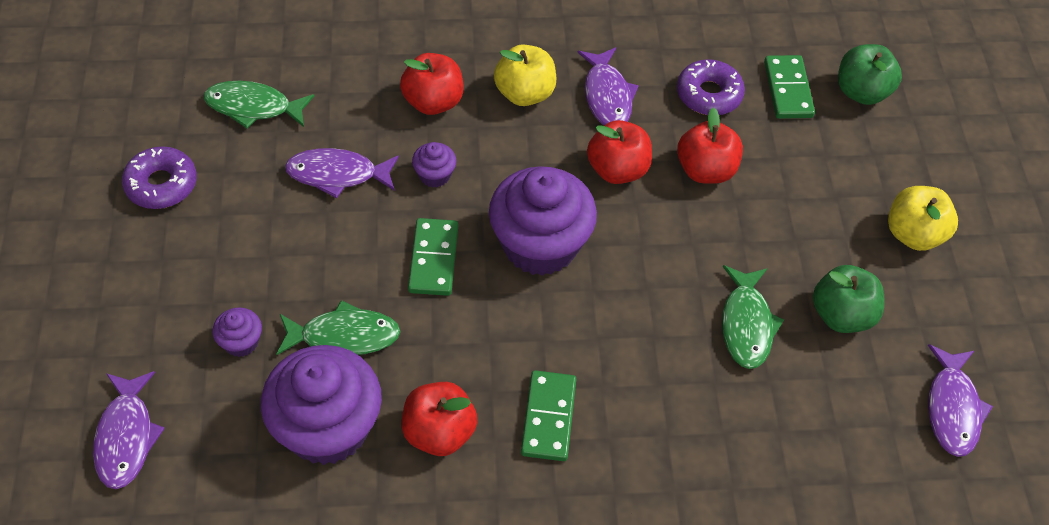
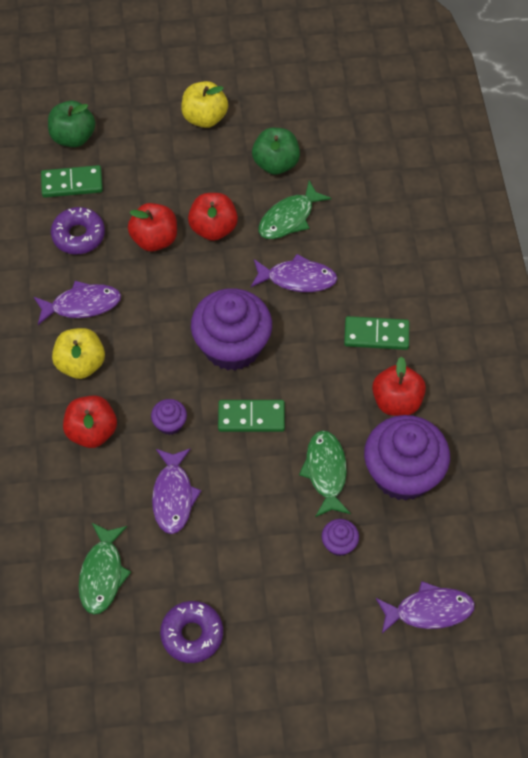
camera: 90 degrees left, 5 degrees up
red apple [587,120,652,184] -> red apple moved to [188,193,238,241]
green fish [722,265,784,369] -> green fish turned 135 degrees clockwise [259,181,331,239]
purple fish [928,344,993,457] -> purple fish moved to [251,254,337,292]

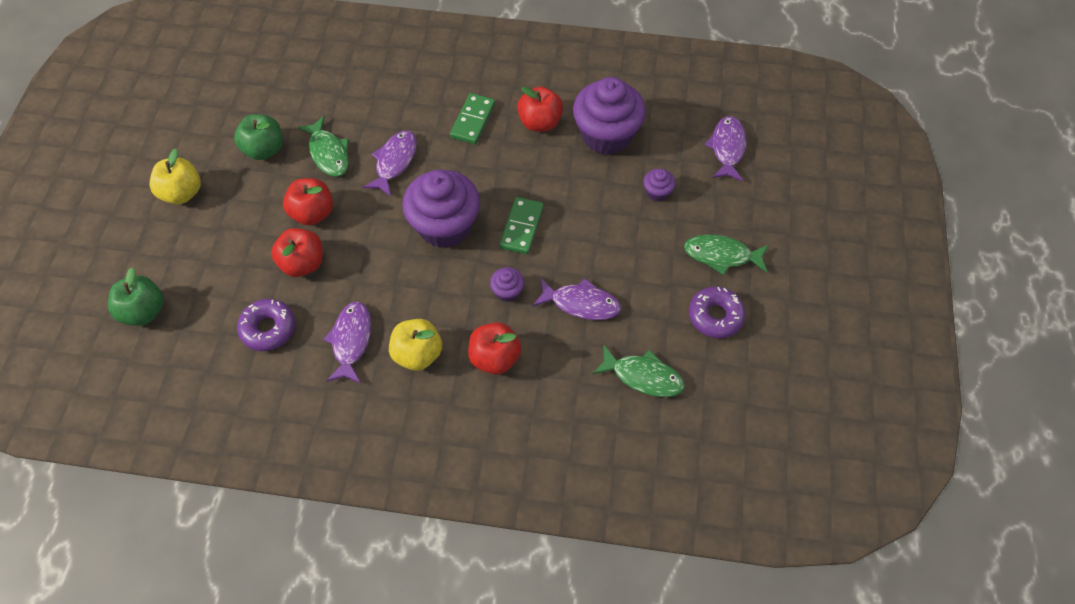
camera: 75 degrees left, 0 degrees up
green domino [41,165,103,198] -> none
green fish [299,430,351,517] -> green fish moved to [684,234,769,275]

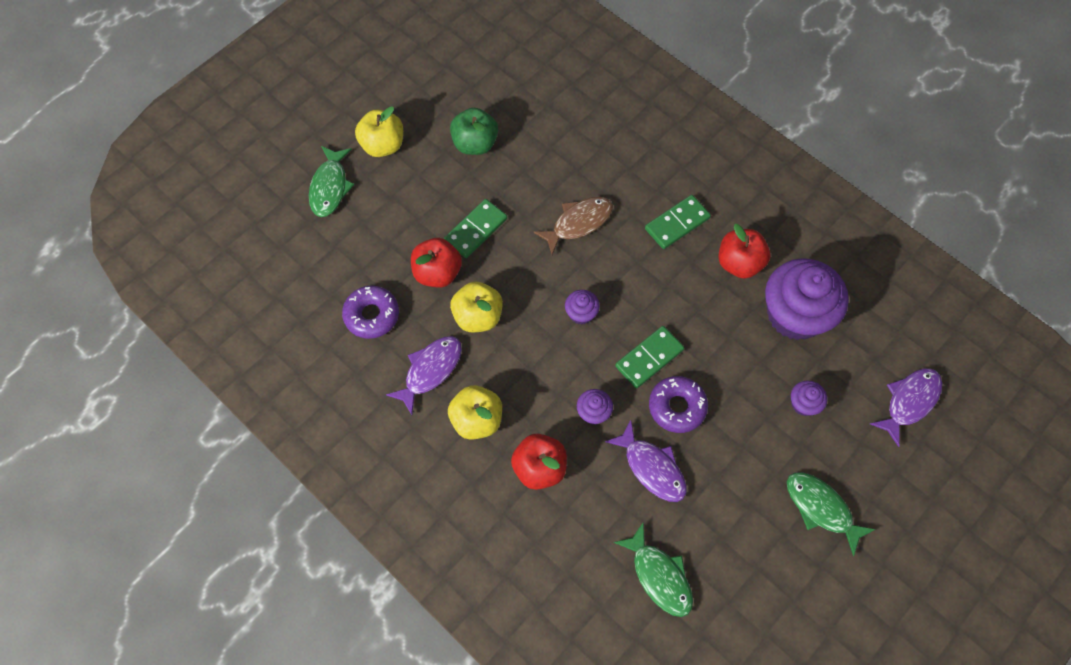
camera: 35 degrees right, 5 degrees up
green apple [108,267,164,326] -> none
red apple [283,178,333,225] -> green domino [444,199,507,258]
green fish [297,116,349,177] -> green fish moved to [309,146,354,217]
purple fish [363,131,417,196] -> brown fish [533,197,613,255]
purple cupcake [402,170,480,248] -> purple cupcake [565,290,600,324], size x0.43
purple donut [689,287,746,338] -> purple donut moved to [649,376,708,433]
none -> yellow apple [450,281,503,332]

